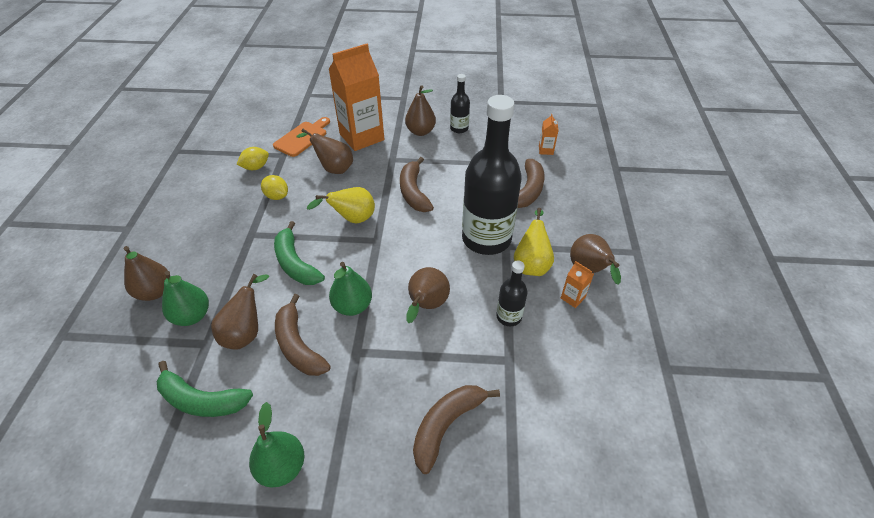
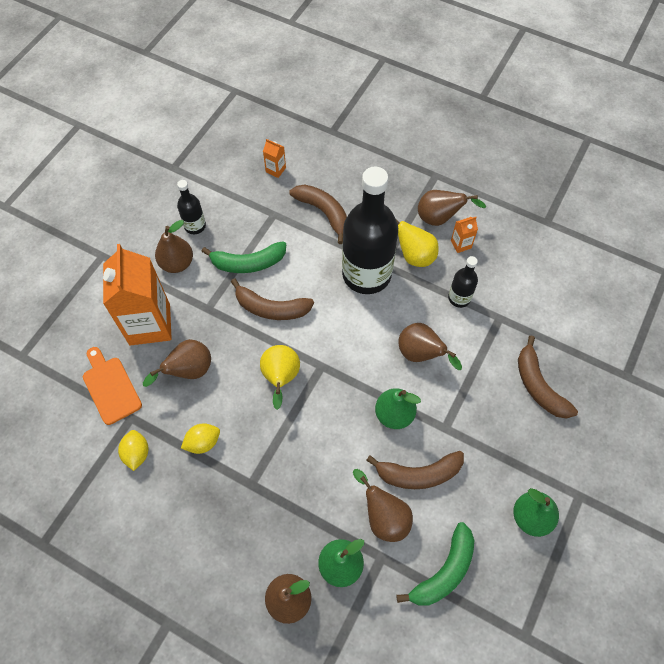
camera: 65 degrees left, 15 degrees up
green banana [274,221,325,285] -> green banana moved to [201,241,286,273]

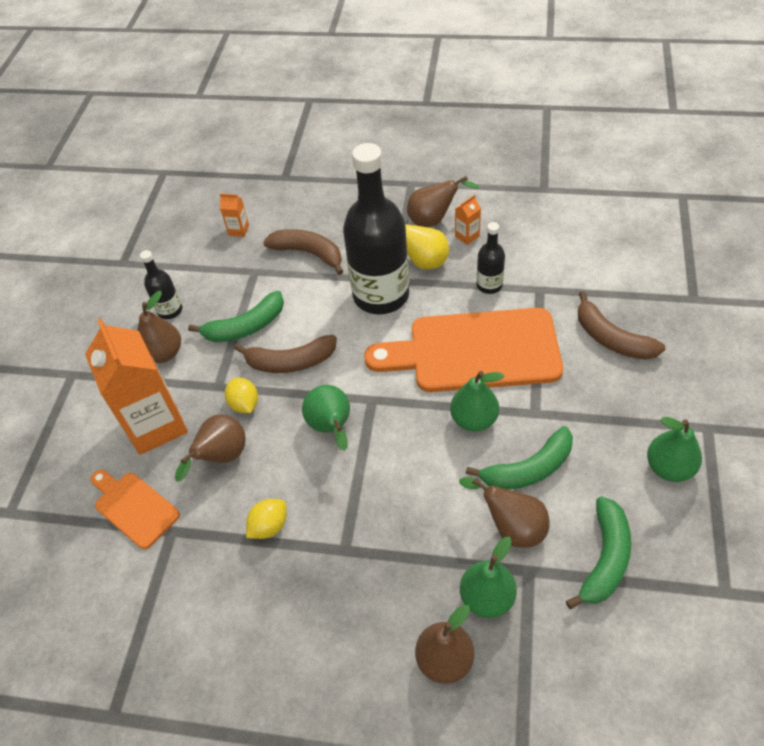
camera: 15 degrees left, 10 degrees down
yellow lemon [118,430,149,471] -> yellow lemon moved to [225,378,258,413]
yellow pear [260,345,300,410] -> green pear [302,385,350,451]
brown banana [366,451,464,489] -> green banana [466,426,573,490]
brown pear [398,323,462,370] -> orange cutting board [364,308,563,392]

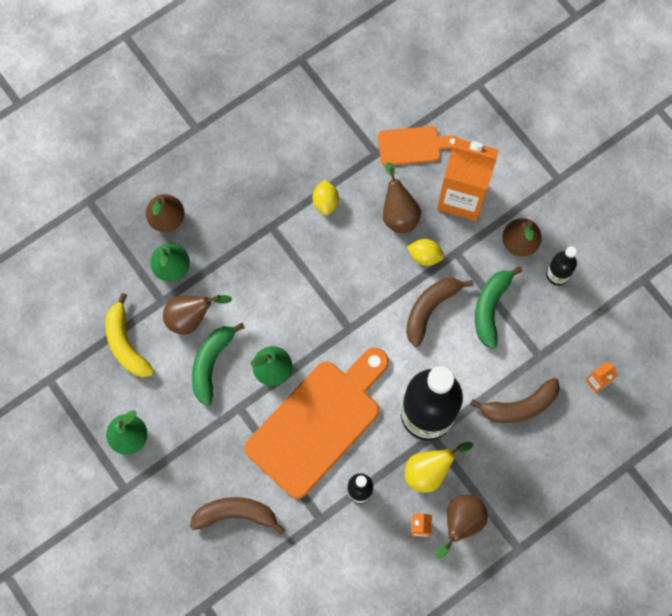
camera: 130 degrees right, 20 degrees up
green pear [302,385,350,451] -> none
green banana [566,496,631,609] -> yellow banana [105,293,154,378]

